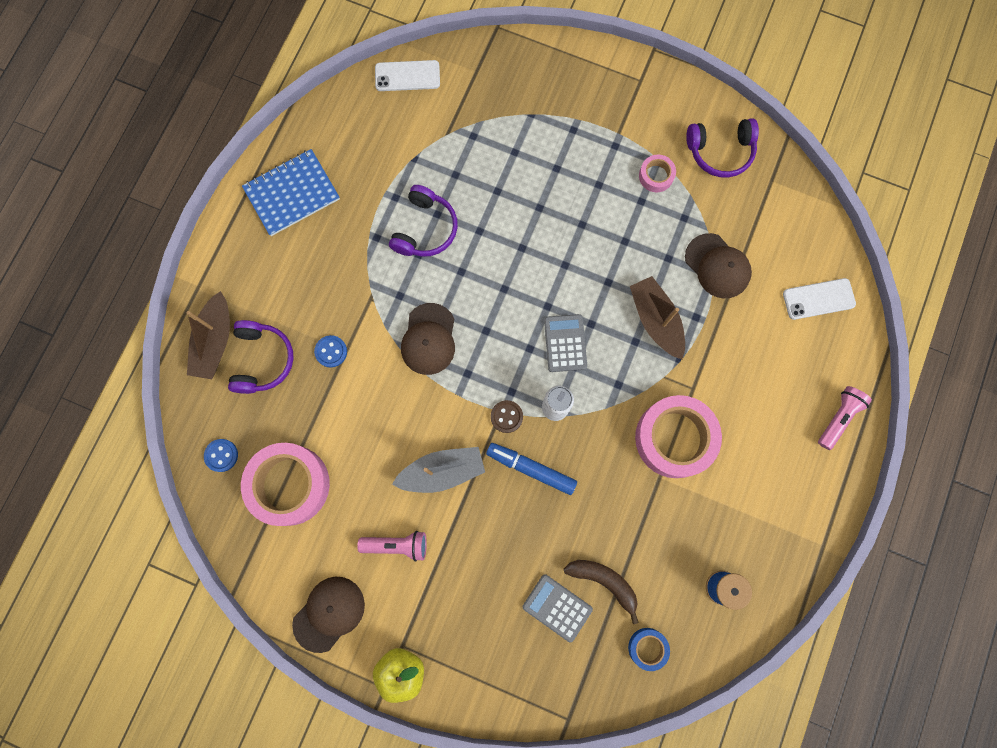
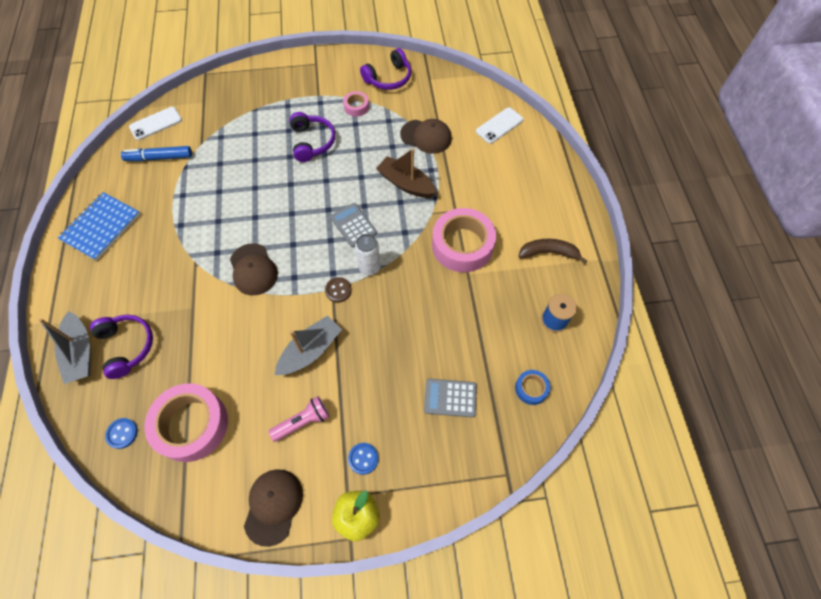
camera: 30 degrees left, 15 degrees down
brown boat [186,291,230,379] -> grey boat [38,311,91,384]
blue button [314,335,347,367] -> blue button moved to [348,443,379,475]
purple headphones [389,185,458,257] -> purple headphones moved to [290,112,335,162]
blue marker [486,443,577,495] -> blue marker moved to [121,146,192,161]
brown banana [563,560,639,624] -> brown banana moved to [519,239,587,264]
pink flashlight [818,386,872,450] -> none

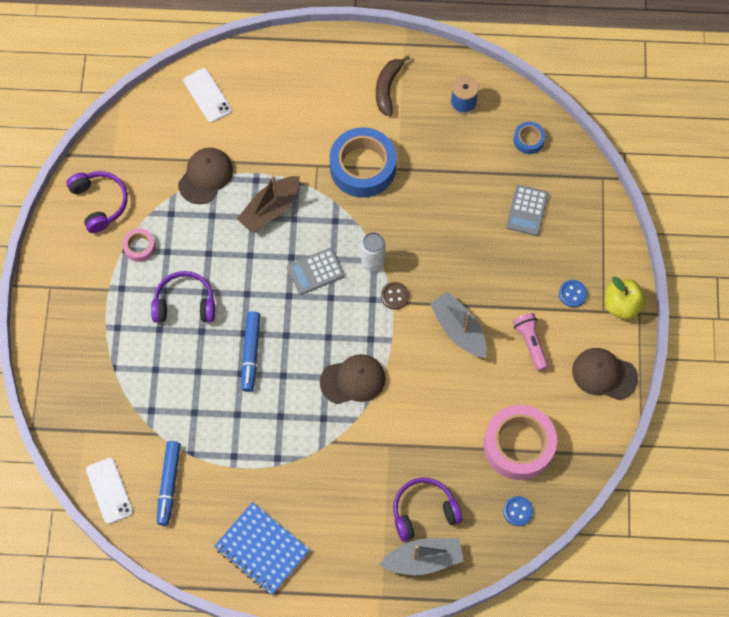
camera: 80 degrees left, 5 degrees up
pink tape [432,208,496,272] -> blue tape [329,127,396,198]
none -> blue marker [242,311,260,392]

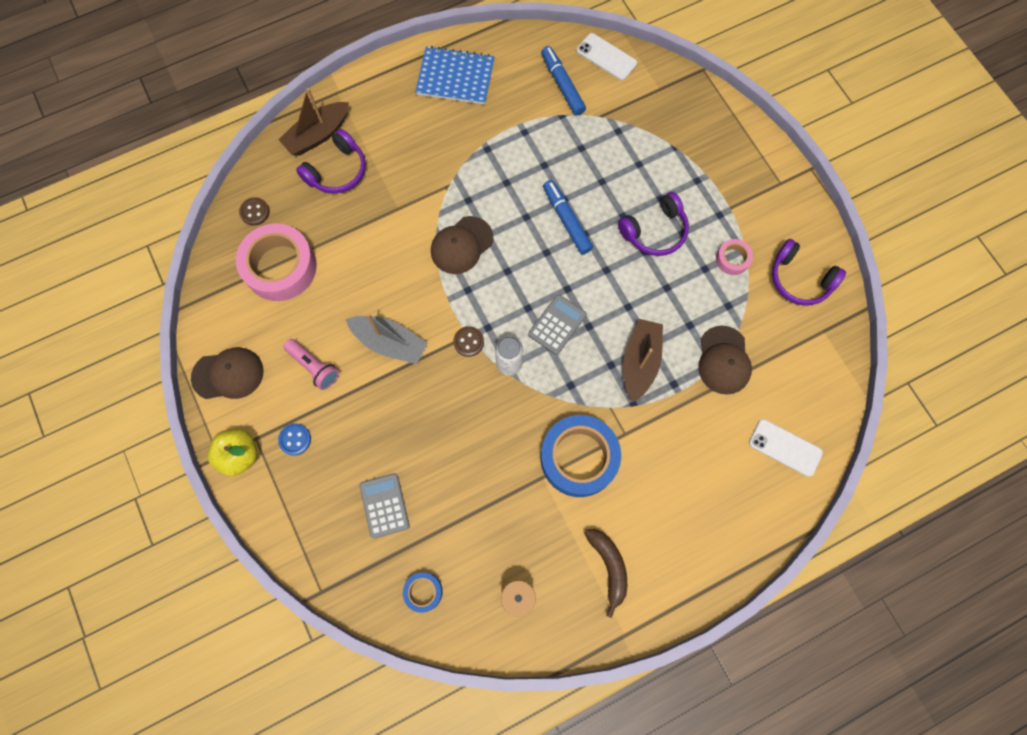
camera: 150 degrees right, 5 degrees up
grey boat [379,538,464,575] -> brown boat [278,88,349,156]
blue button [503,496,533,526] -> brown button [239,197,270,226]

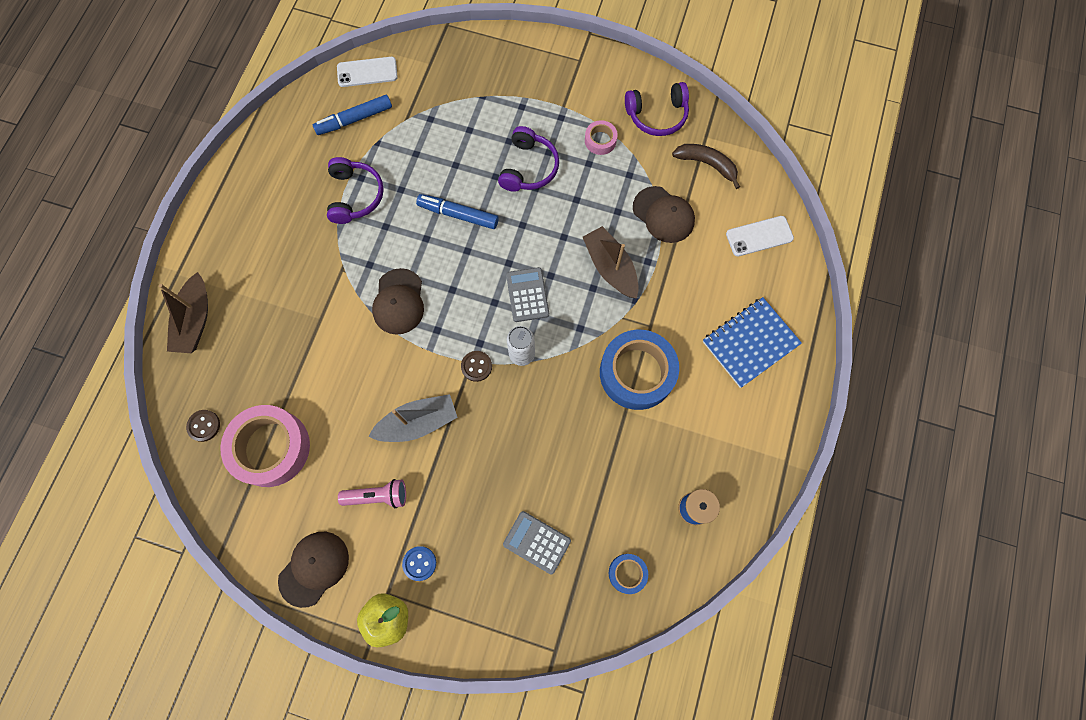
camera: 45 degrees left, 0 degrees up
purple headphones [296,129,366,194] -> purple headphones moved to [327,157,384,224]
blue notebook [415,46,495,105] -> blue notebook moved to [703,297,802,388]
blue marker [541,46,586,115] -> blue marker turned 45 degrees counterclockwise [313,95,392,135]
brown banana [584,529,627,618] -> brown banana moved to [672,144,740,189]

